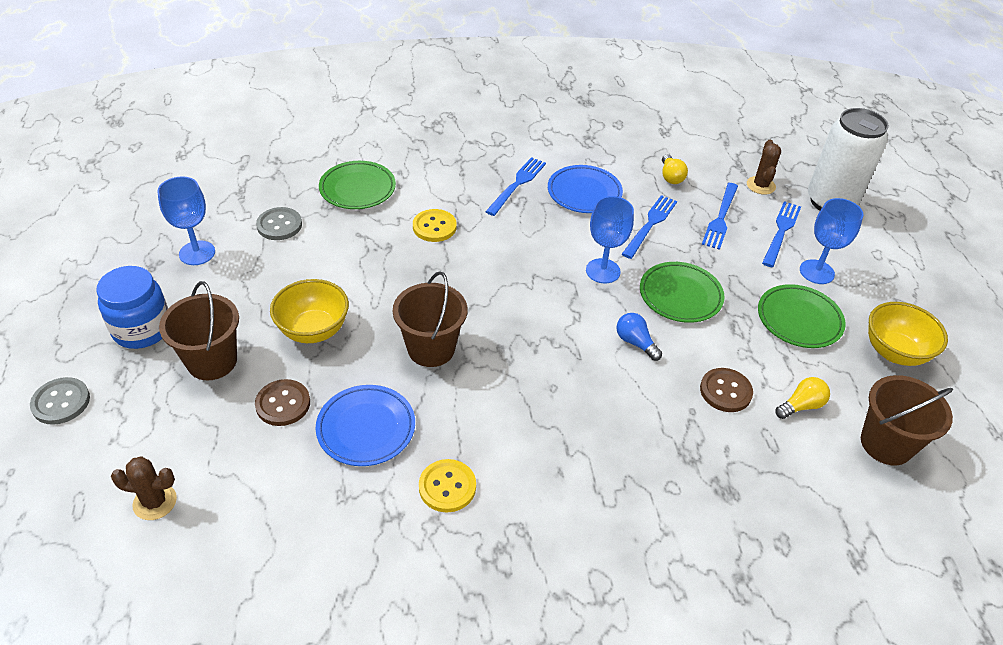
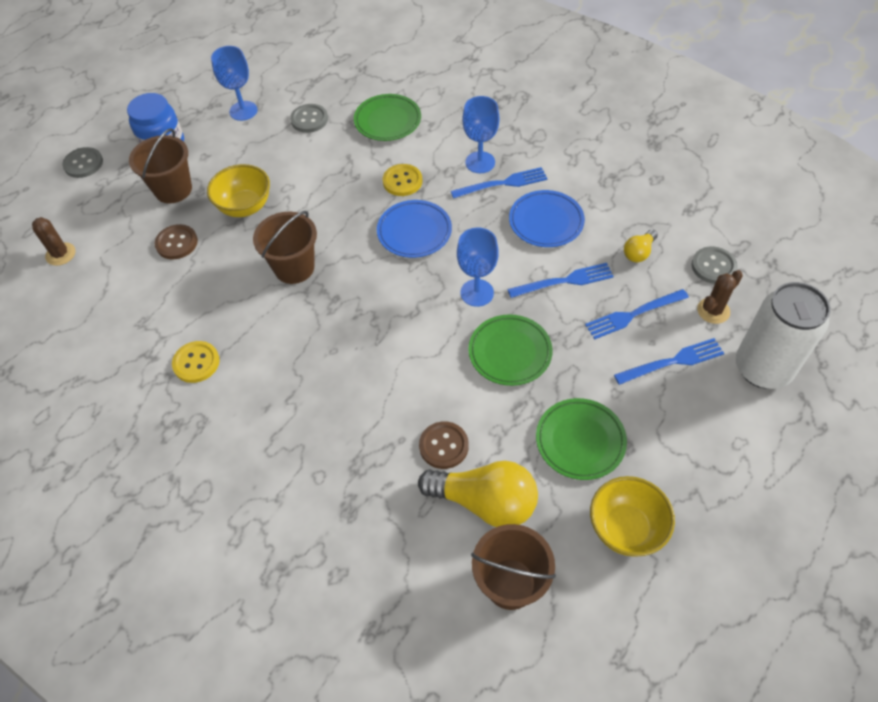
camera: 50 degrees right, 10 degrees up
blue plate [316,385,415,466] -> blue plate moved to [377,200,452,258]
blue light bulb [616,313,662,361] -> none
yellow light bulb [776,377,830,419] -> yellow light bulb [418,461,538,527], size x2.03
blue goblet [800,198,863,284] -> blue goblet moved to [462,96,499,173]
none -> grey button [692,246,737,284]

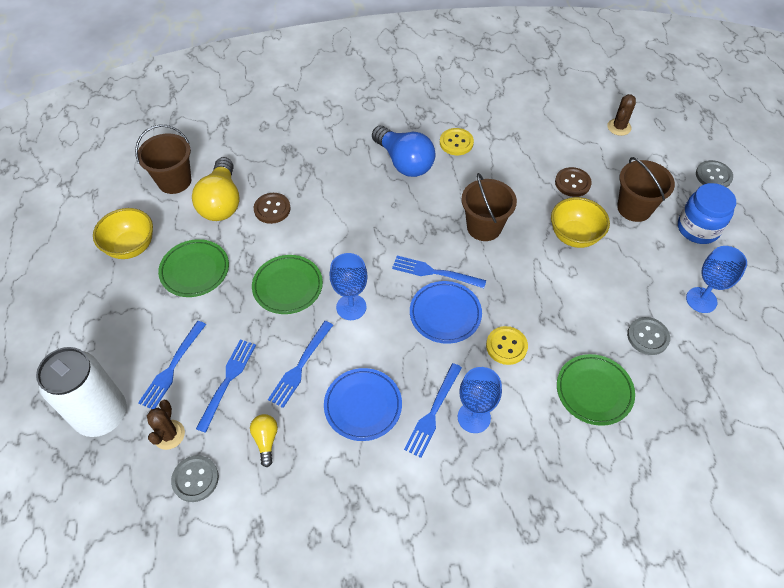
camera: 130 degrees right, 0 degrees up
brown cactus [32,217,76,266] -> brown cactus turned 60 degrees counterclockwise [607,94,636,136]
yellow light bulb [418,461,538,527] -> yellow light bulb turned 60 degrees counterclockwise [192,157,240,221]
none -> blue light bulb [372,126,435,177]
none -> blue fork [392,256,486,288]

